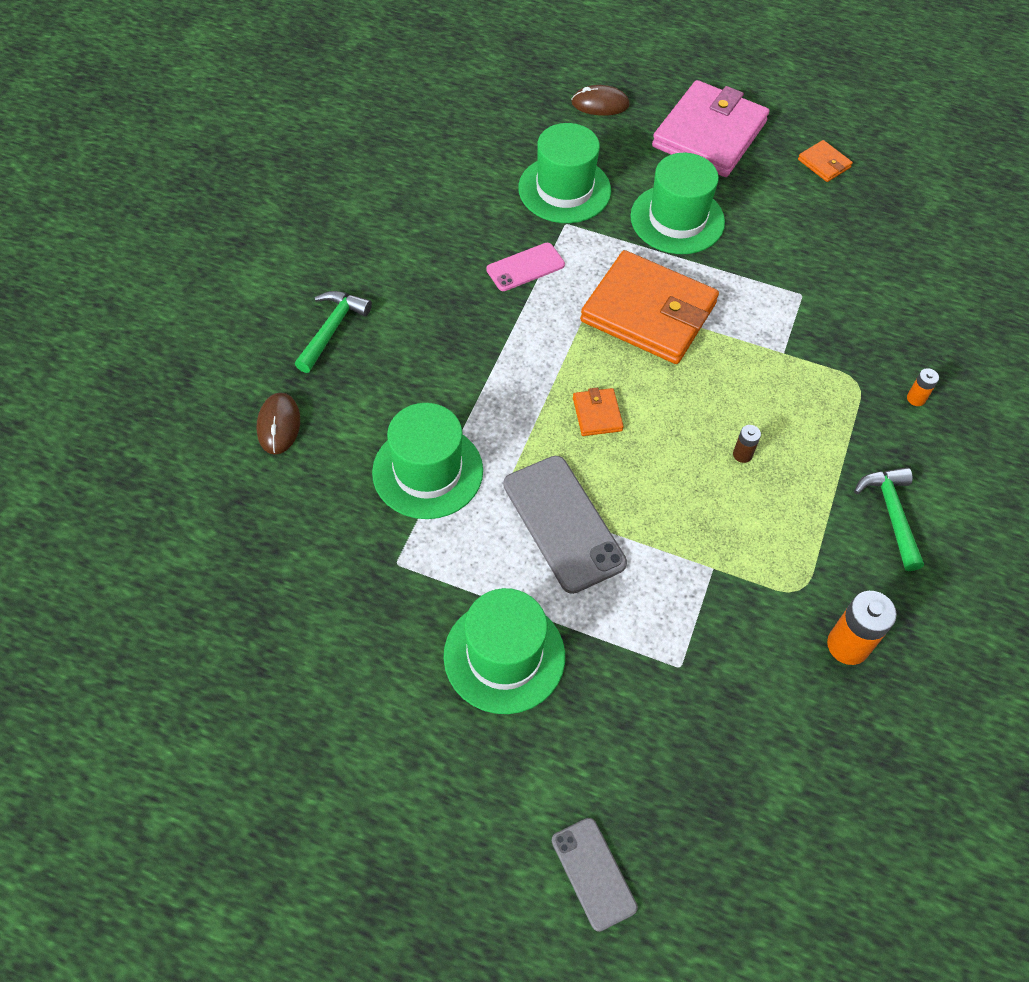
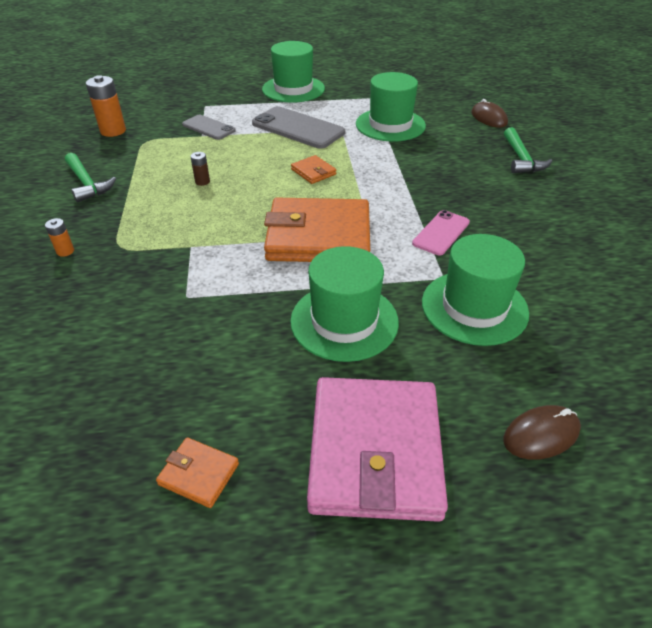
camera: 155 degrees right, 15 degrees down
grey phone [552,818,638,932] -> grey phone moved to [182,115,236,140]

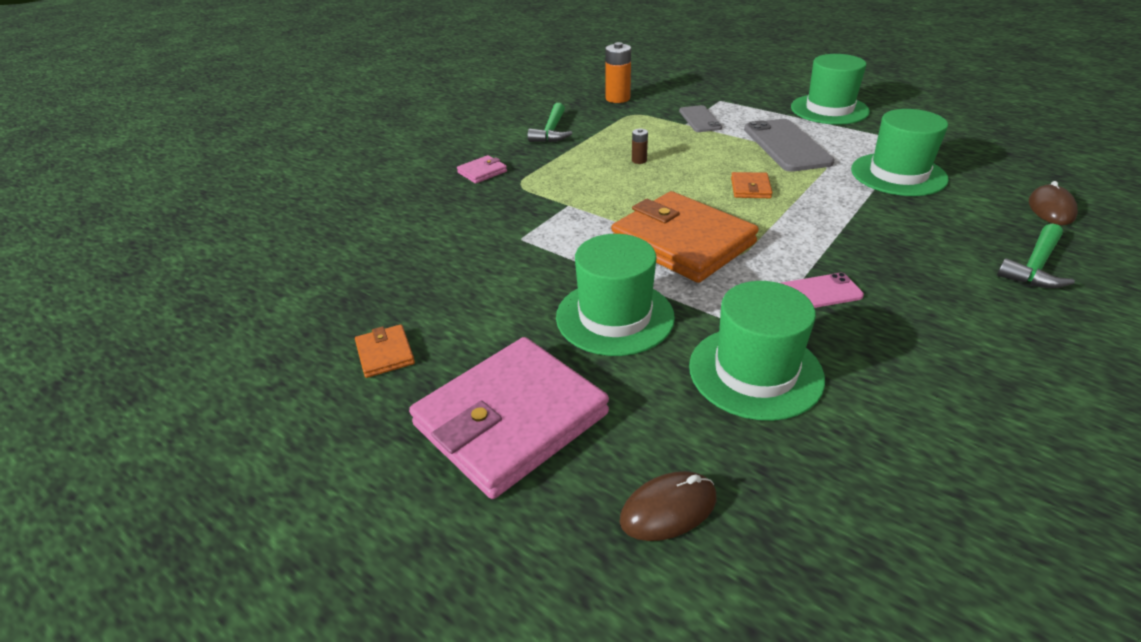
camera: 45 degrees right, 5 degrees down
orange battery [45,218,74,257] -> pink wallet [457,155,507,184]
brown mouse [503,405,581,460] -> brown mouse turned 45 degrees counterclockwise [620,471,717,541]

